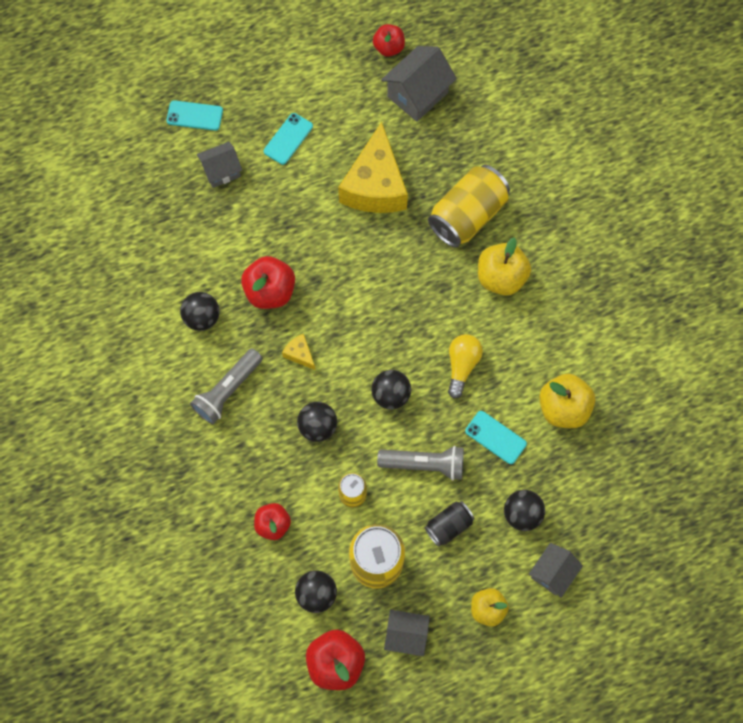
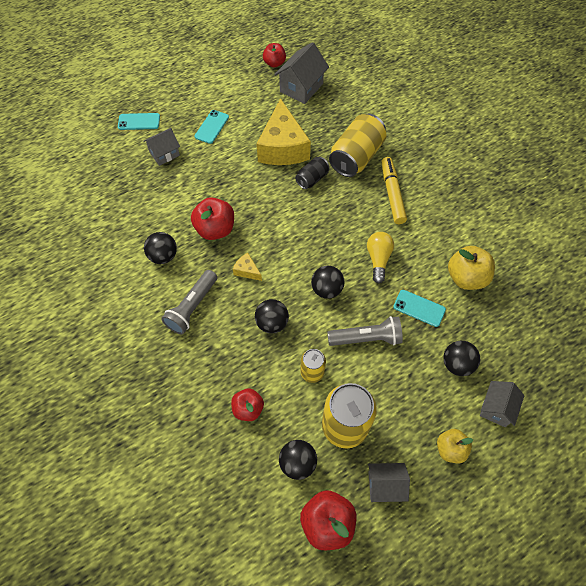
camera: 10 degrees left, 10 degrees down
black can [425,501,475,547] -> black can moved to [295,157,329,189]
yellow apple [478,238,531,296] -> yellow marker [382,157,407,224]

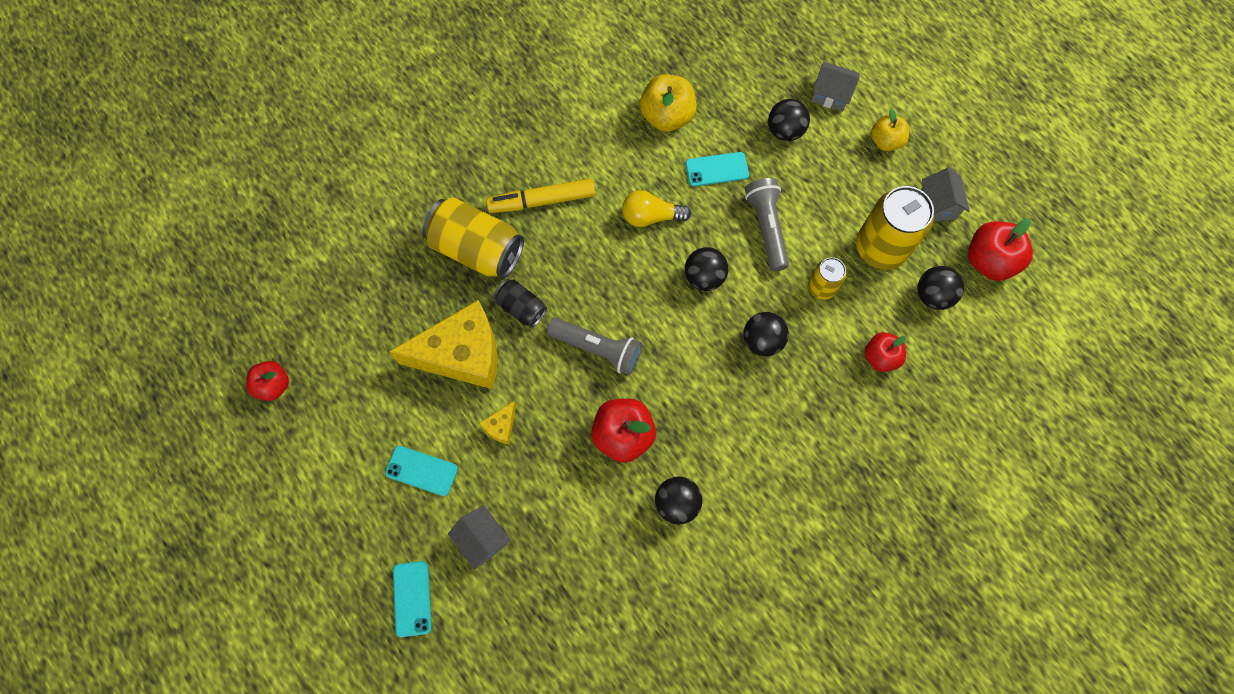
camera: 95 degrees left, 10 degrees up
grey flashlight [161,270,217,334] -> grey flashlight moved to [547,318,642,375]
yellow cheese [233,253,262,281] -> yellow cheese moved to [479,401,516,445]
grey house [274,42,329,104] -> none
turquoise phone [393,290,446,327] -> turquoise phone turned 60 degrees clockwise [685,152,749,186]

